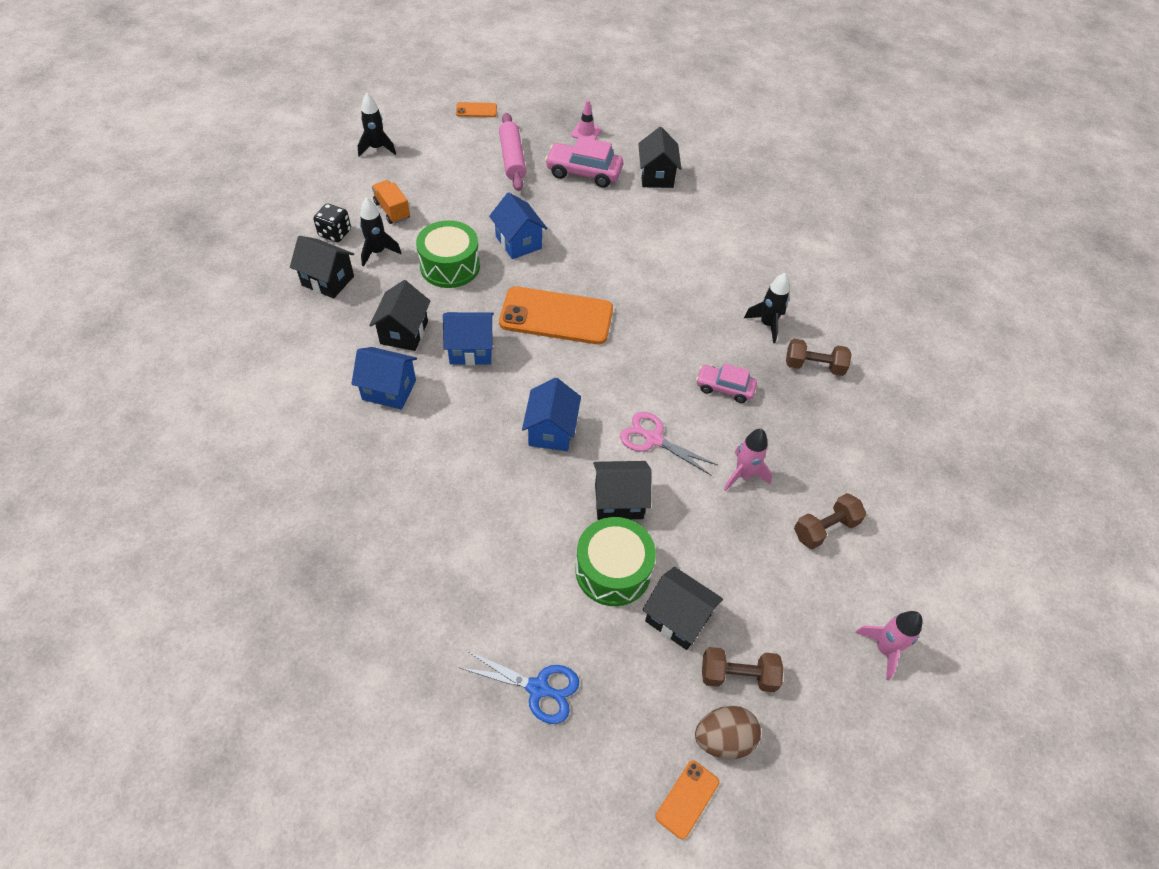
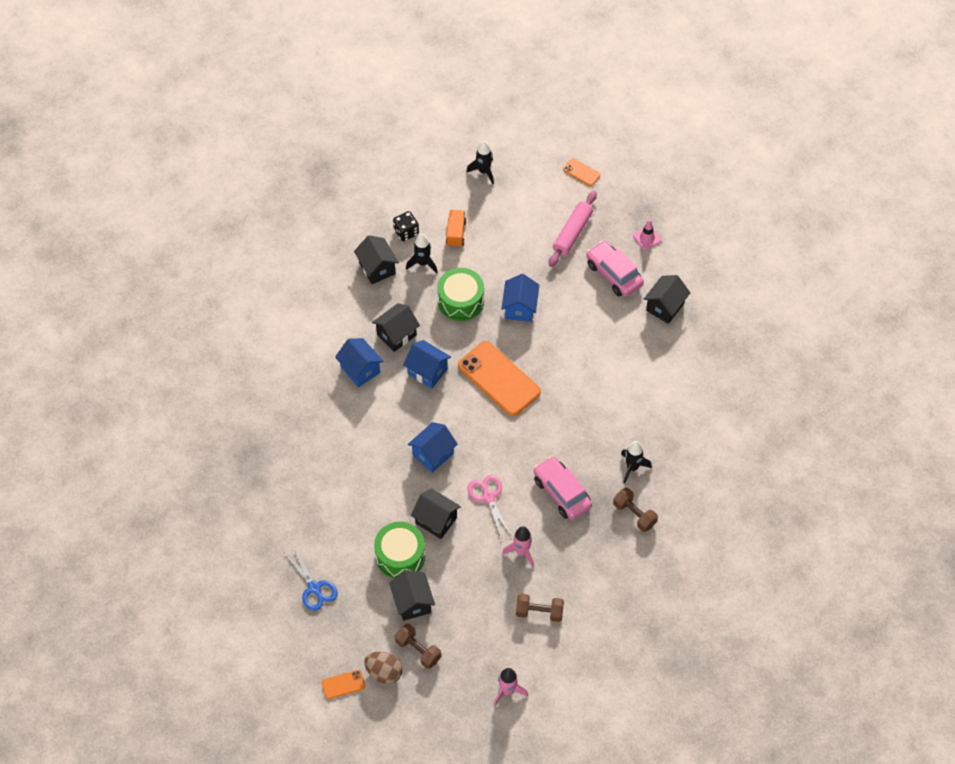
camera: 40 degrees right, 5 degrees up
pink car [696,364,757,403] -> pink car [533,456,592,520], size x1.55

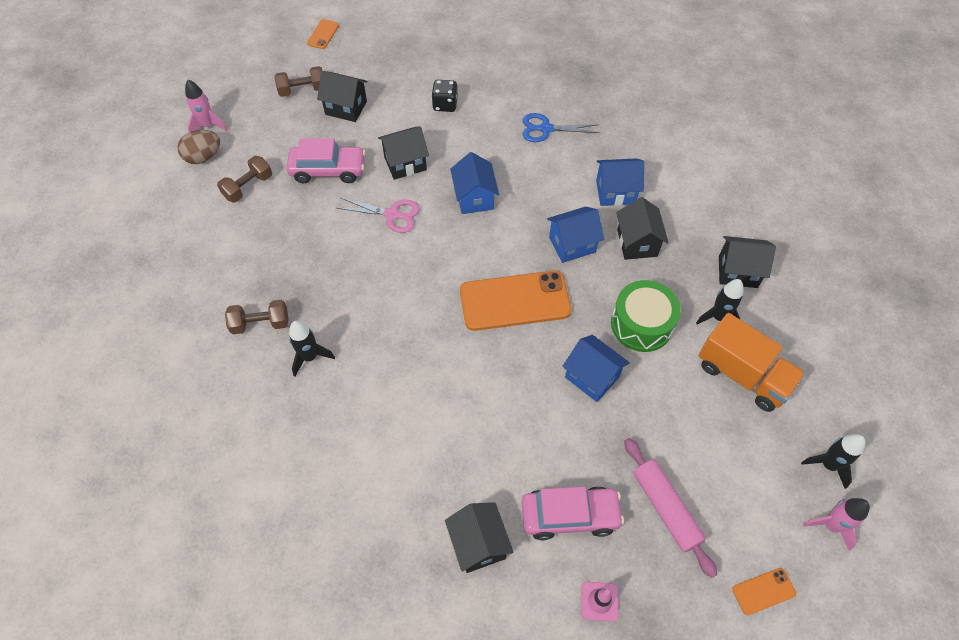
camera: 125 degrees right, 0 degrees up
blue scissors [285,548,338,611] -> blue scissors moved to [522,113,600,142]
brown egg [364,652,402,684] -> brown egg moved to [177,130,220,164]
green drum [374,522,425,579] -> none
black dice [393,211,419,241] -> black dice moved to [431,80,458,112]
orange truck [446,210,466,248] -> orange truck [698,313,805,412], size x1.75
pink rocket [502,526,534,568] -> pink rocket moved to [803,498,870,551]
pink car [533,456,592,520] -> pink car moved to [286,138,366,183]

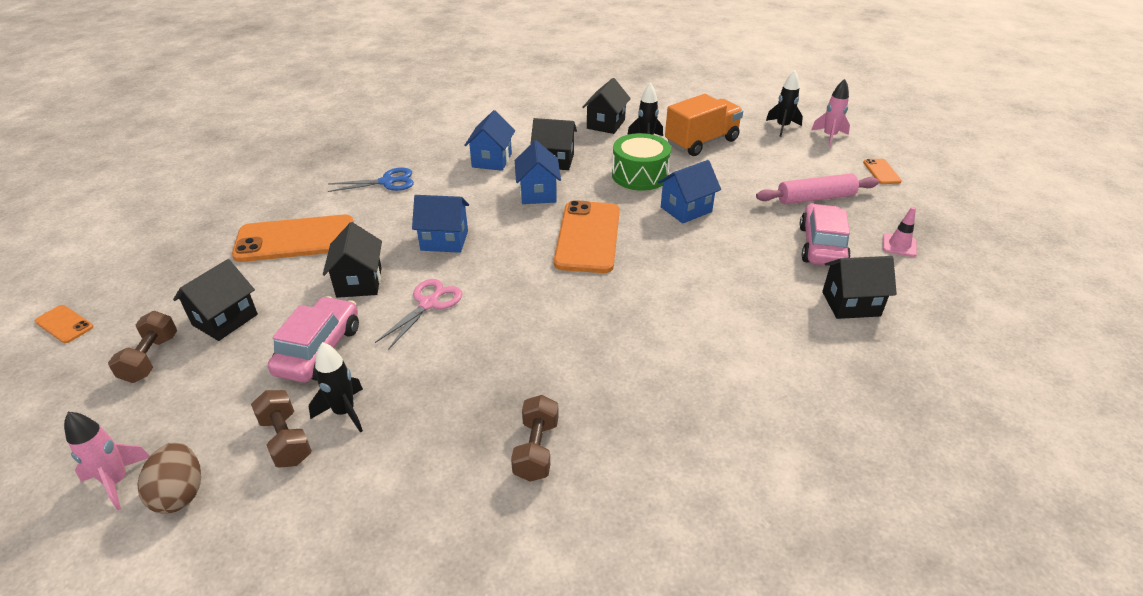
camera: 75 degrees left, 20 degrees down
black rocket [289,321,335,377] -> black rocket moved to [309,342,363,433]
black dice [431,80,458,112] -> orange phone [232,215,354,262]
blue scissors [522,113,600,142] -> blue scissors turned 120 degrees counterclockwise [328,167,414,192]

